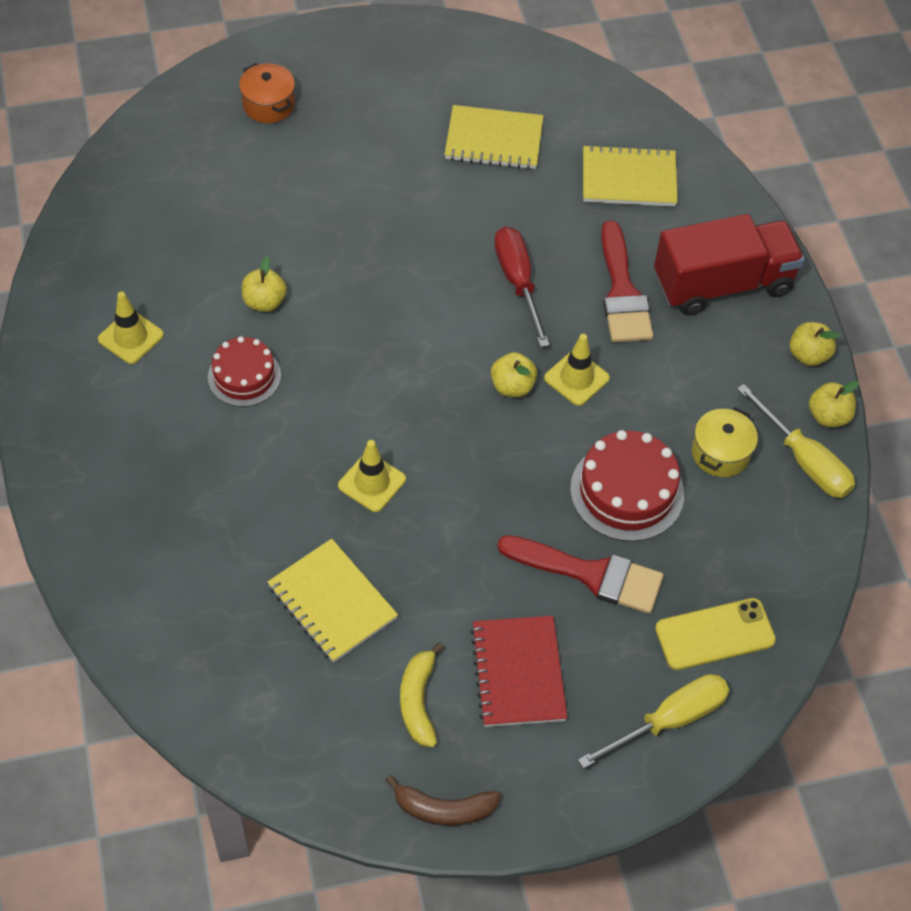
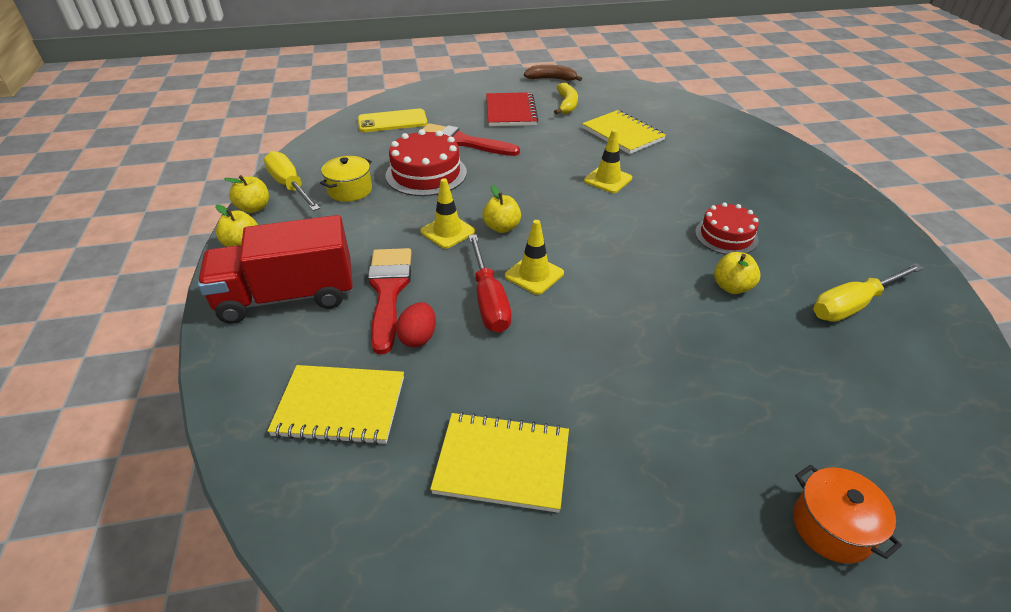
camera: 175 degrees left, 15 degrees down
yellow traffic cone [98,291,164,364] -> yellow traffic cone moved to [505,220,564,295]
yellow screwdriver [578,674,729,769] -> yellow screwdriver moved to [813,263,924,322]
none -> red egg [396,302,436,347]

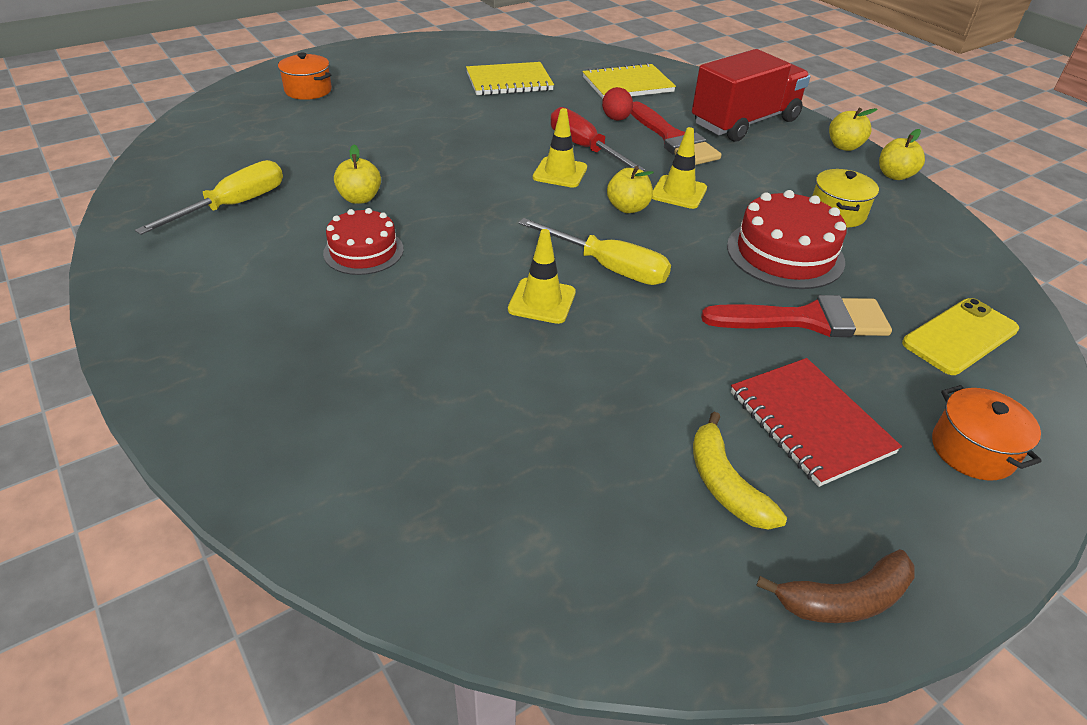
camera: 155 degrees right, 0 degrees up
yellow screwdriver [264,151,320,211] -> yellow screwdriver moved to [518,218,671,285]
yellow notebook [582,110,666,154] -> none
none -> orange pot [932,385,1042,481]

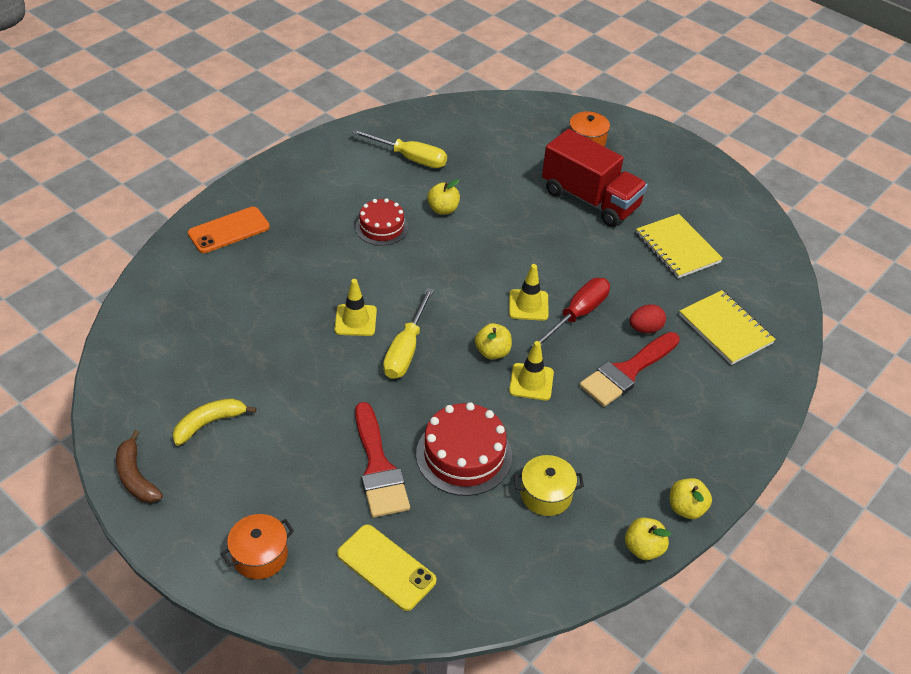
camera: 75 degrees right, 5 degrees up
red truck [692,49,810,142] -> red truck moved to [542,129,648,227]
red notebook [731,358,902,487] -> none
none -> orange phone [188,207,270,253]

